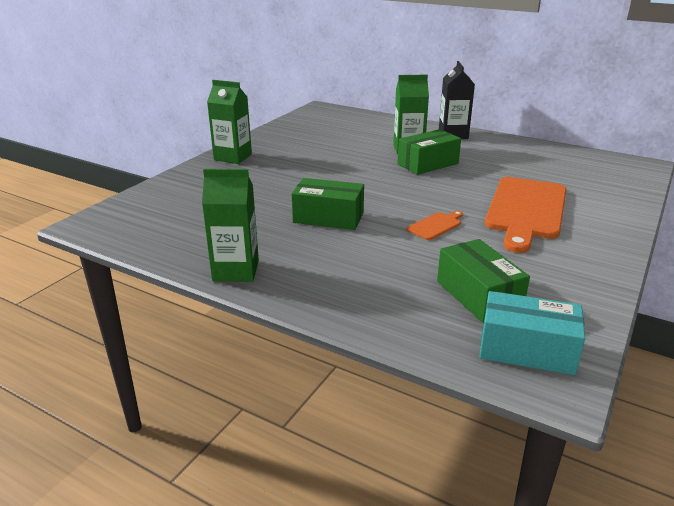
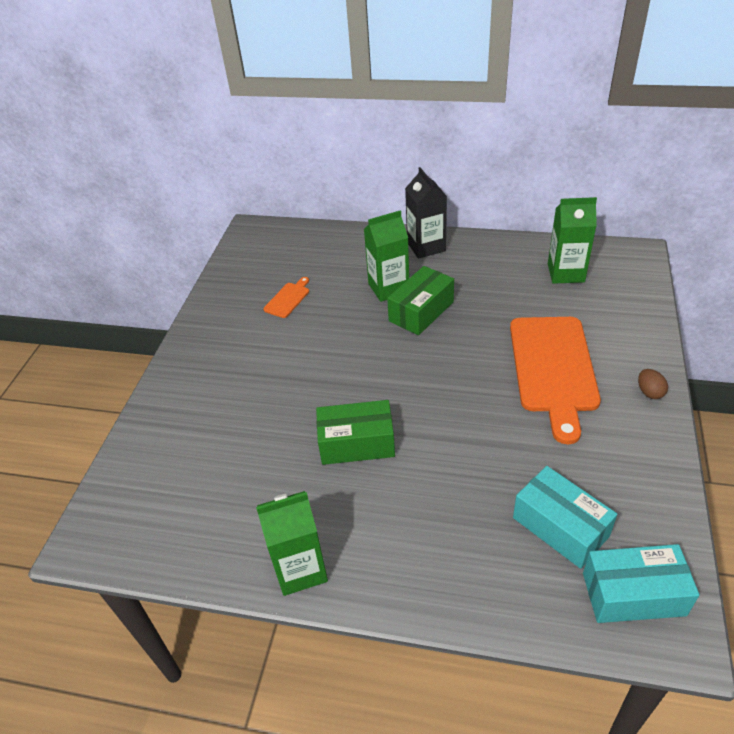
camera: 15 degrees left, 15 degrees up
green carton [207,80,252,164] -> green carton moved to [548,197,597,284]
orange cutting board [407,211,463,240] -> orange cutting board moved to [263,277,309,318]
green box [437,239,530,323] -> turquoise box [513,466,618,569]
none -> brown egg [638,369,668,399]

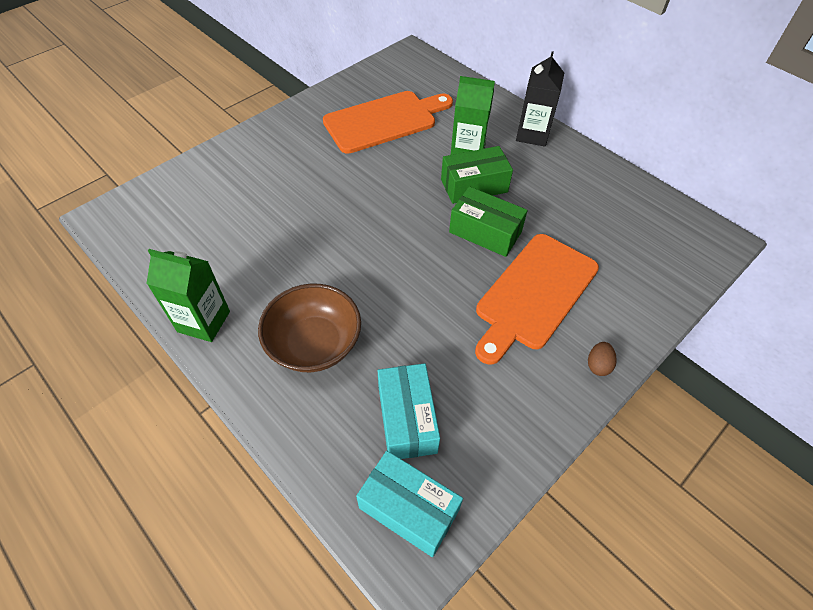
camera: 30 degrees right, 10 degrees up
orange cutting board [263,277,309,318] -> orange cutting board [323,91,453,154], size x2.35
green box [316,400,395,465] -> green box moved to [449,186,528,257]
green carton [548,197,597,284] -> none
none -> brown bowl [258,284,361,372]

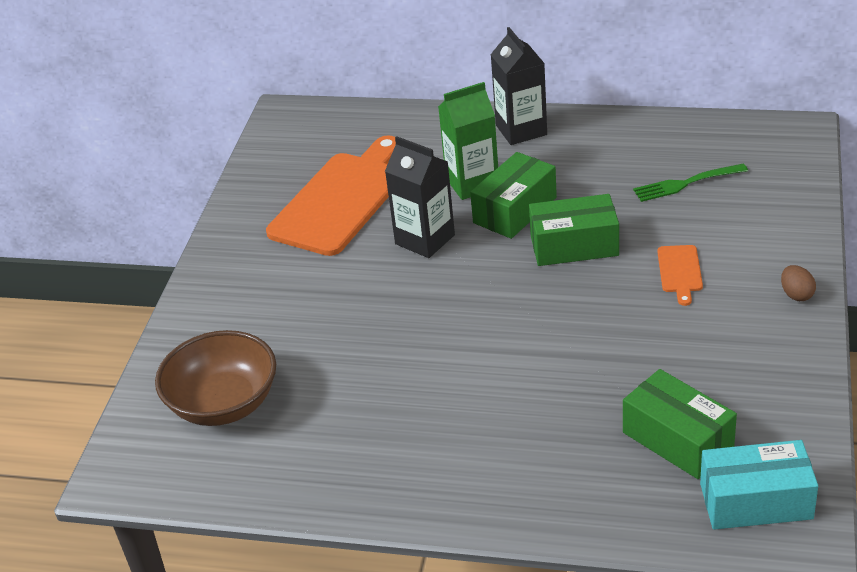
camera: 30 degrees left, 15 degrees down
green carton [146,249,230,342] -> none
brown bowl [258,284,361,372] -> brown bowl moved to [155,330,276,426]
turquoise box [378,363,440,459] -> green box [623,369,737,479]
orange cutting board [475,234,599,365] -> orange cutting board [657,245,703,306], size x0.43
none -> black carton [385,136,455,258]
none -> green fork [633,164,748,202]

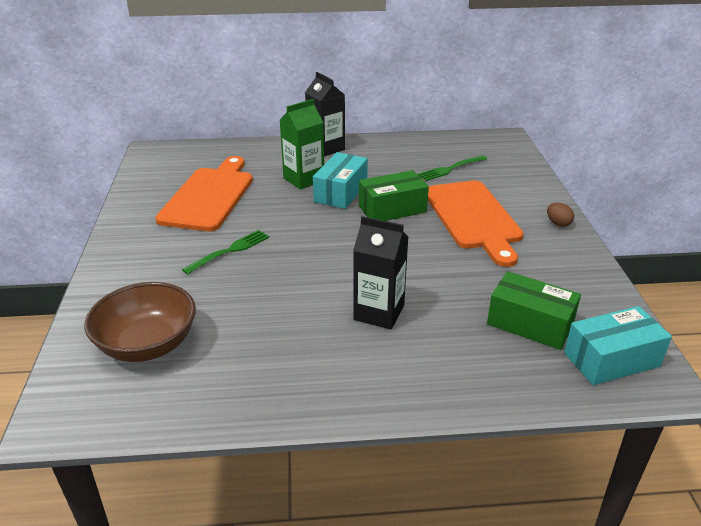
camera: 20 degrees left, 5 degrees down
black carton [385,136,455,258] -> black carton moved to [353,216,408,330]
green box [470,152,557,239] -> turquoise box [313,152,368,209]
orange cutting board [657,245,703,306] -> orange cutting board [428,181,524,267], size x2.35
none -> green fork [182,230,269,275]

